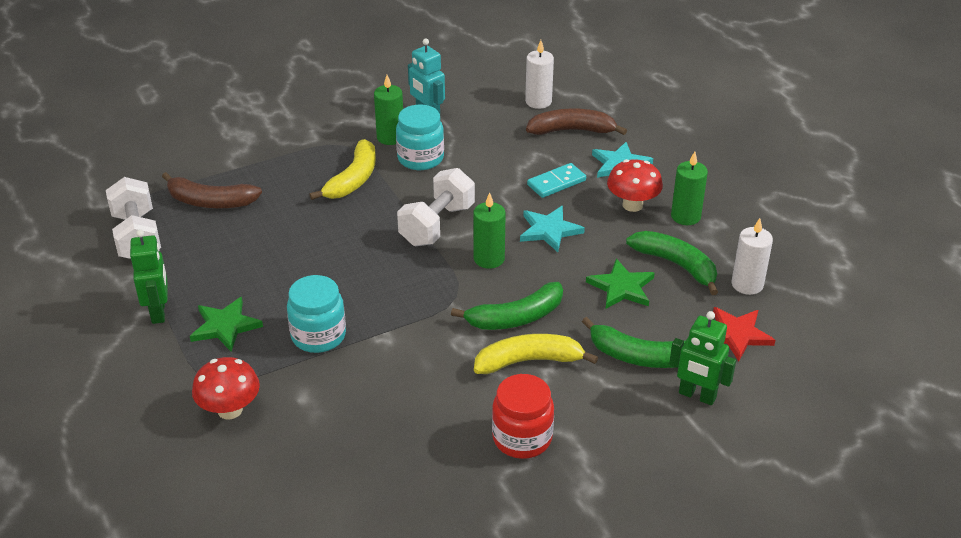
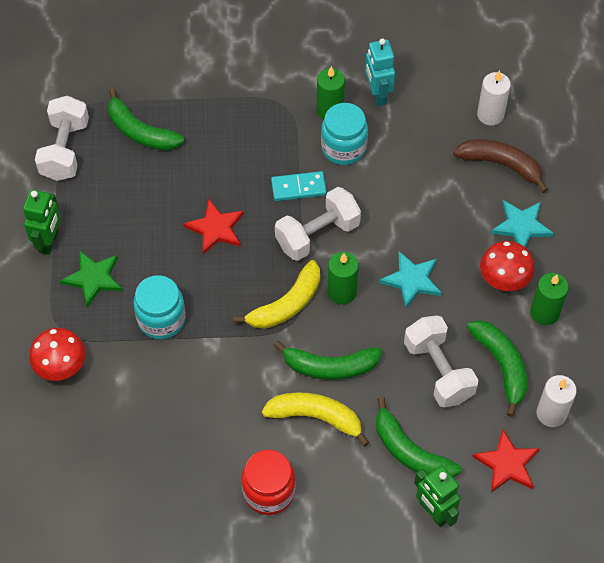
camera: 25 degrees right, 20 degrees up
brown banana [162,172,262,208] -> green banana [108,88,184,151]
yellow banana [309,139,376,200] -> yellow banana moved to [233,260,320,329]
turquoise domino [527,163,586,198] -> turquoise domino moved to [271,171,327,201]
green star [586,259,655,309] -> white dumbbell [404,315,478,408]
none -> red star [183,199,244,254]

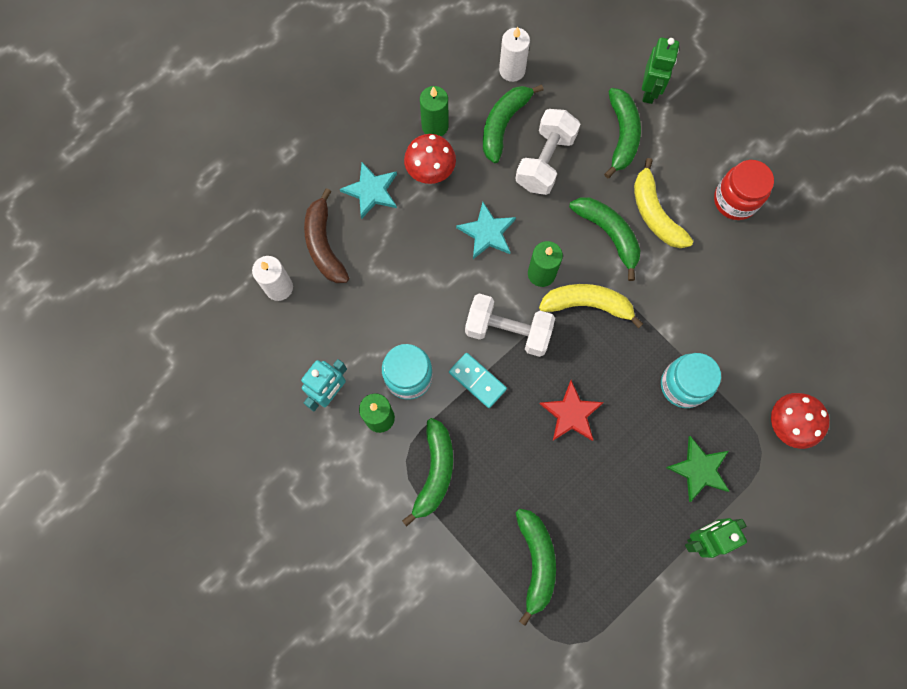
camera: 130 degrees left, 15 degrees up
white dumbbell [35,96,89,181] -> none
red star [472,429,540,493] -> none
none -> green banana [402,418,453,527]

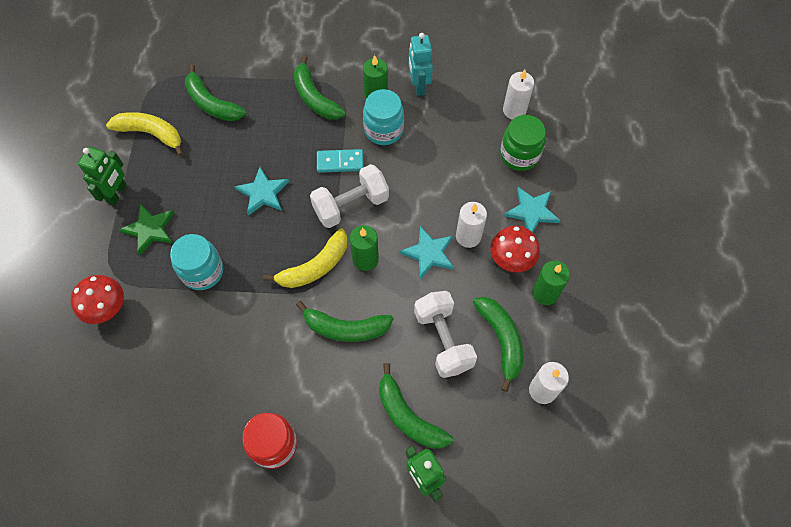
camera: 135 degrees right, 10 degrees down
brown banana [304,188,349,283] -> green jar [500,115,546,171]
red star [539,380,604,441] -> turquoise star [234,167,289,216]
yellow banana [634,158,693,248] -> yellow banana moved to [106,112,184,157]
none -> white candle [456,202,487,248]

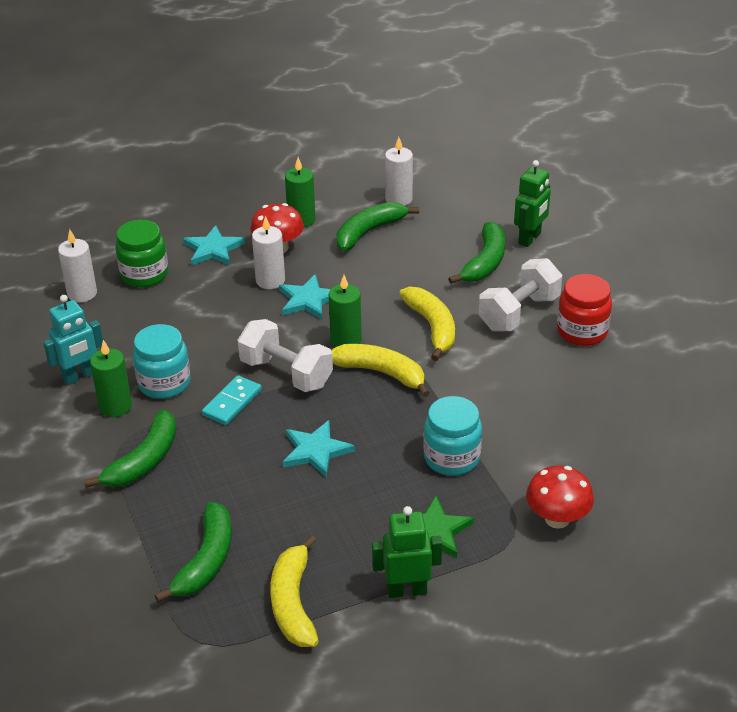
camera: 115 degrees left, 25 degrees down
green banana [296,301,394,342] -> yellow banana [399,287,455,361]
turquoise domino [317,149,364,173] -> turquoise domino turned 60 degrees clockwise [202,375,262,425]
white dumbbell [414,291,477,378] -> white dumbbell moved to [479,258,562,331]

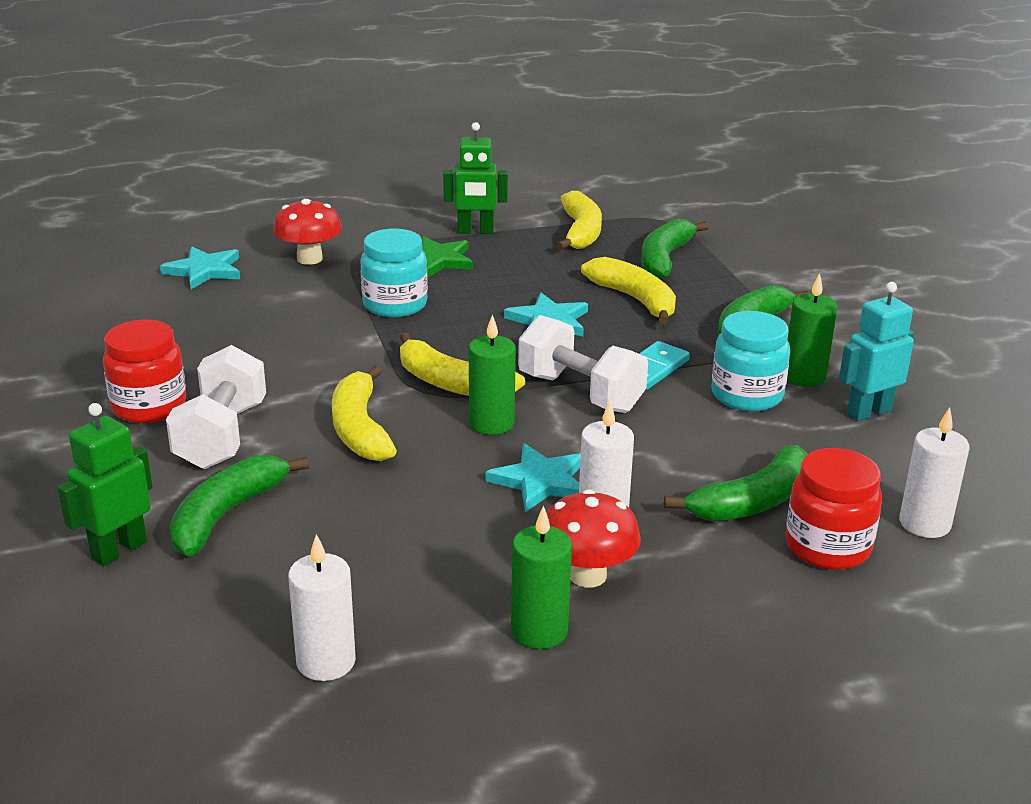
camera: 175 degrees left, 10 degrees down
green jar [115,220,168,287] -> red jar [785,448,882,570]
turquoise star [183,225,245,266] -> turquoise star moved to [160,247,240,289]
green banana [337,202,419,251] -> green banana moved to [664,445,808,521]
white dumbbell [479,258,562,331] -> white dumbbell turned 45 degrees counterclockwise [166,345,266,469]
none -> yellow banana [581,257,676,325]

